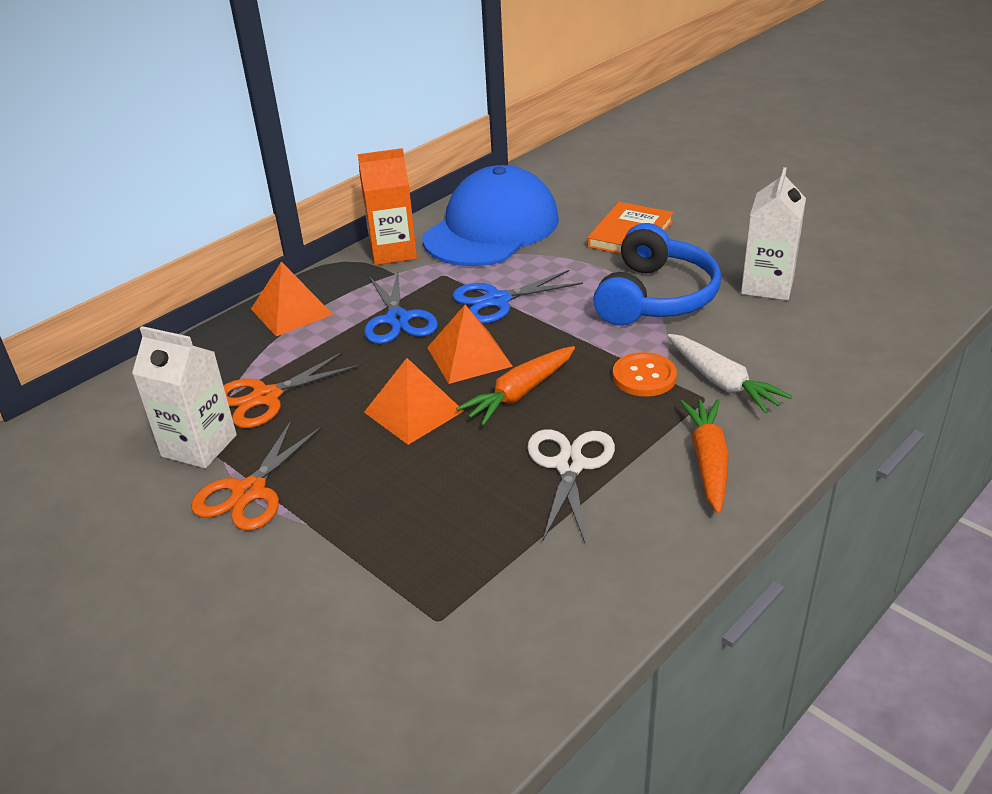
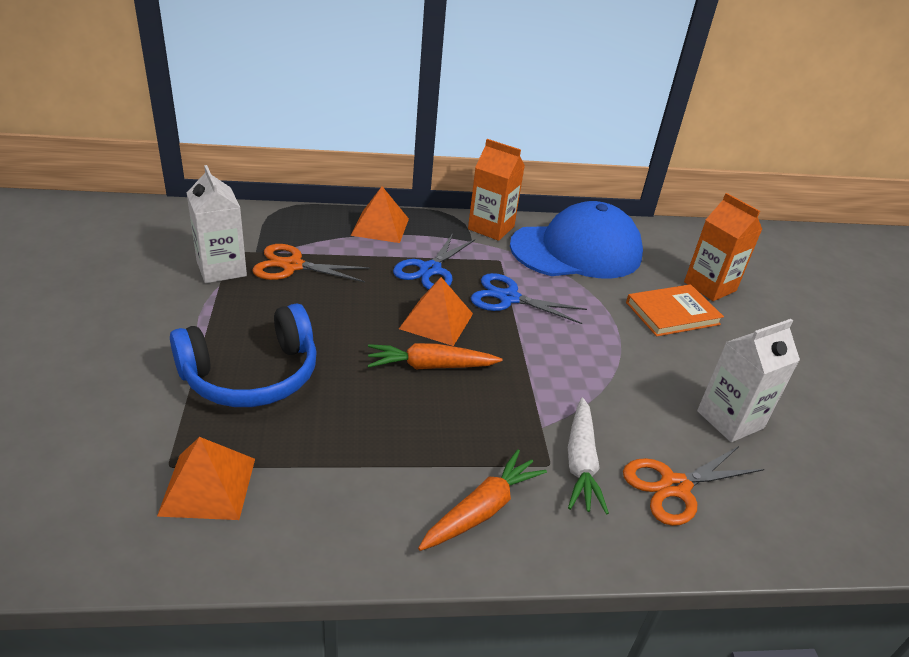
camera: 35 degrees right, 0 degrees up
orange scissors [191,419,323,531] -> orange scissors moved to [623,446,764,526]
orange pyramid [364,358,464,445] -> orange pyramid moved to [157,437,255,520]
white scissors [527,429,615,545] -> none
blue headphones [593,223,721,326] -> blue headphones moved to [170,303,317,407]
orange button [613,352,677,397] -> none
none -> orange carton [684,193,762,301]

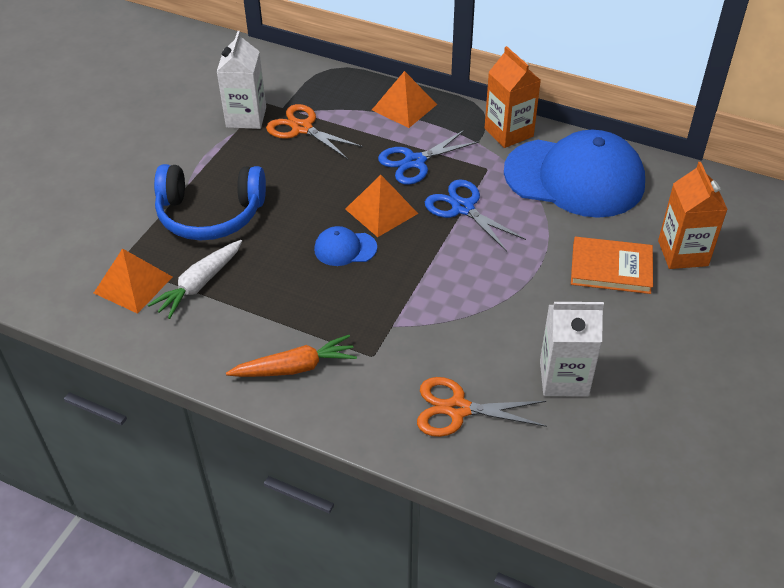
camera: 35 degrees right, 10 degrees up
orange carrot [368,343,502,369] -> blue cap [314,226,377,266]
white carrot [568,398,609,515] -> white carrot moved to [148,240,242,319]

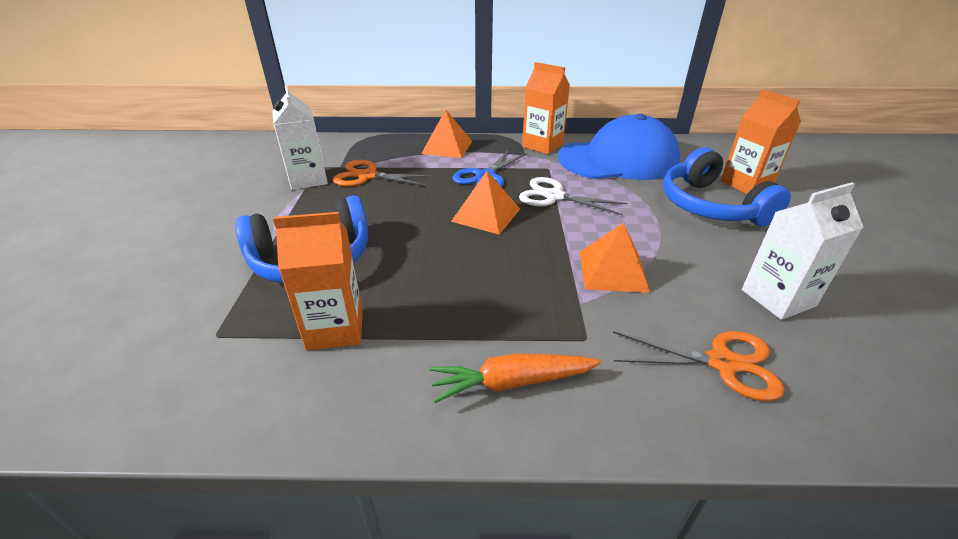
camera: 25 degrees left, 10 degrees down
orange pyramid [94,248,172,314] -> orange pyramid moved to [580,223,650,293]
white carrot [148,240,242,319] -> orange carton [273,212,363,350]
orange carrot [226,335,357,377] -> orange carrot turned 150 degrees counterclockwise [430,354,601,403]
blue cap [314,226,377,266] -> none
orange scissors [417,377,547,437] -> orange scissors turned 150 degrees counterclockwise [613,331,785,401]
blue scissors [425,179,526,252] -> white scissors [519,177,627,215]
orange book [571,237,653,294] -> blue headphones [663,147,791,226]

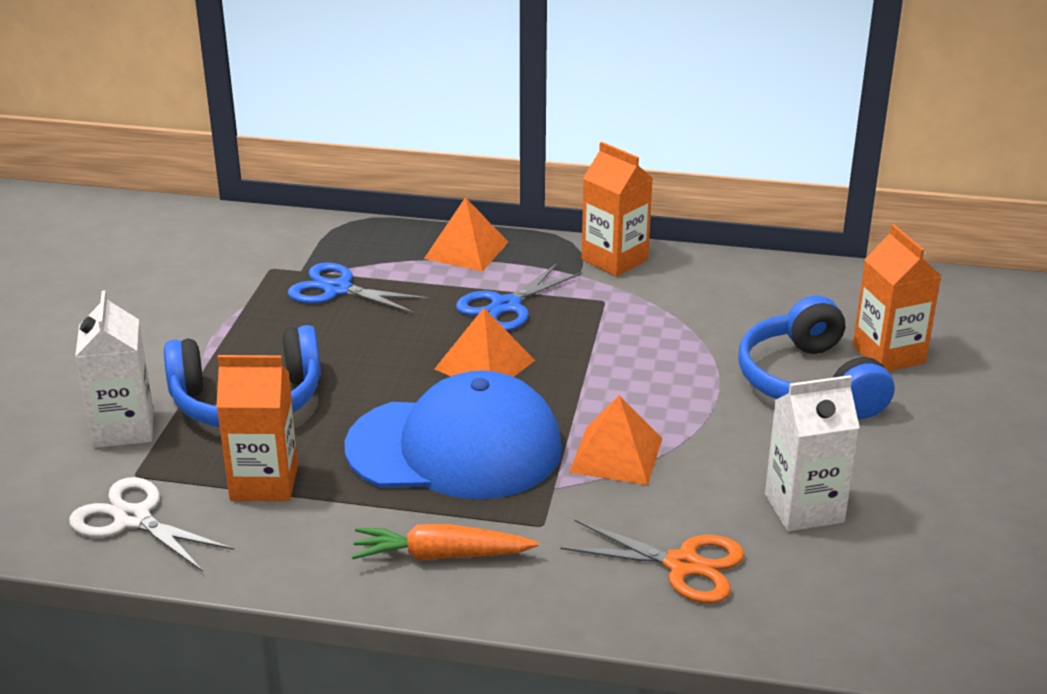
camera: 10 degrees right, 5 degrees down
white carton [272,85,328,190] -> white carton moved to [75,290,154,448]
orange scissors [333,160,433,186] -> blue scissors [288,262,430,314]
white scissors [519,177,627,215] -> white scissors moved to [69,477,234,572]
blue cap [558,114,680,180] -> blue cap moved to [345,370,562,499]

